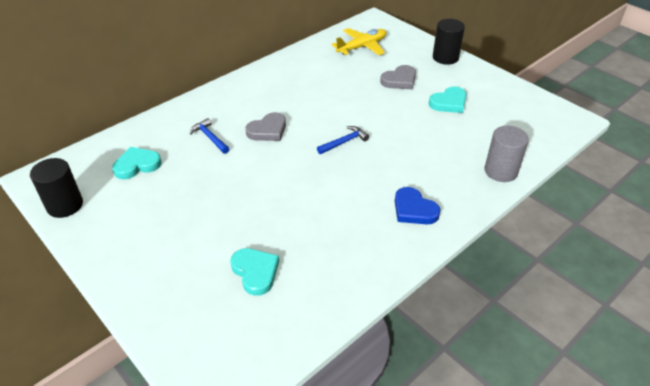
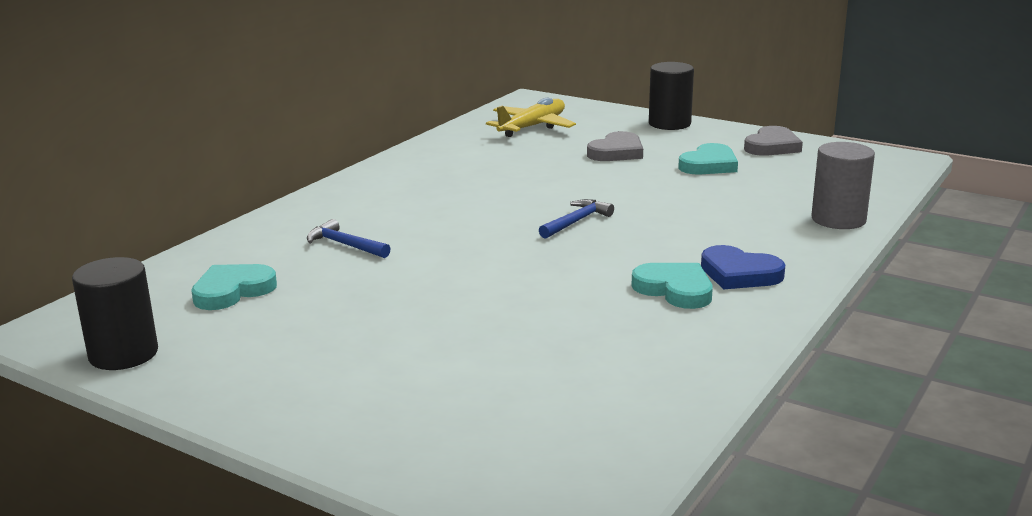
camera: 15 degrees left, 20 degrees down
turquoise heart [230,248,279,296] -> turquoise heart moved to [631,263,713,309]
grey heart [245,112,286,141] -> grey heart moved to [744,126,803,156]

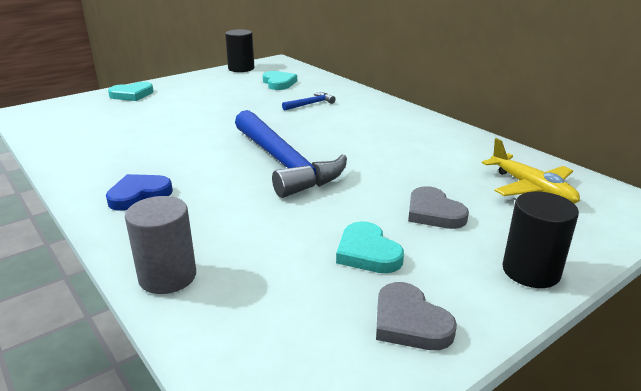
camera: 110 degrees right, 5 degrees up
blue hammer [539,199,614,239] -> blue hammer [235,110,347,198], size x2.44
turquoise heart [631,263,713,309] -> turquoise heart moved to [108,82,154,101]

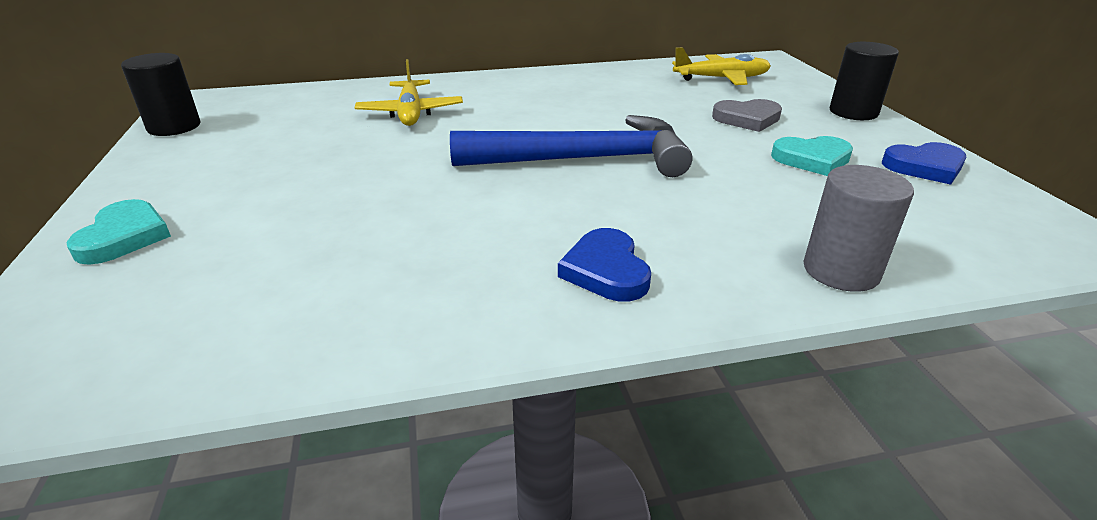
camera: 65 degrees left, 5 degrees up
turquoise heart [263,71,297,90] -> none
blue hammer [282,92,336,110] -> yellow plane [355,59,463,126]
grey heart [376,282,457,350] -> blue heart [882,142,966,185]

